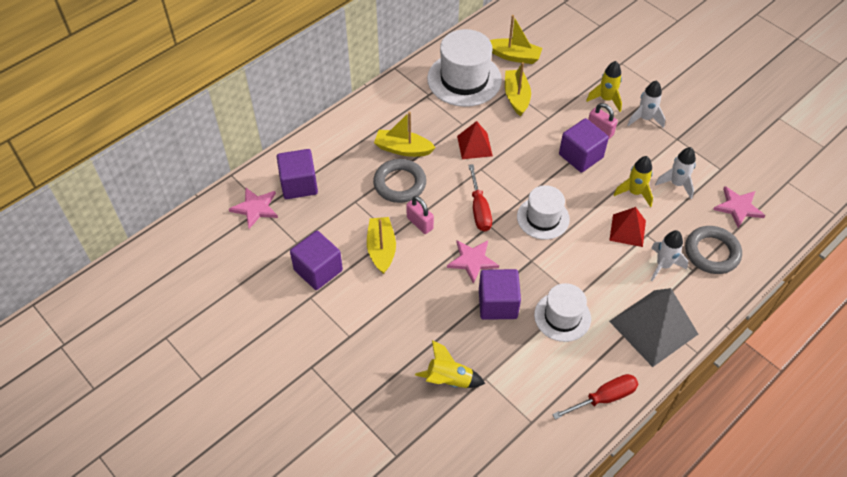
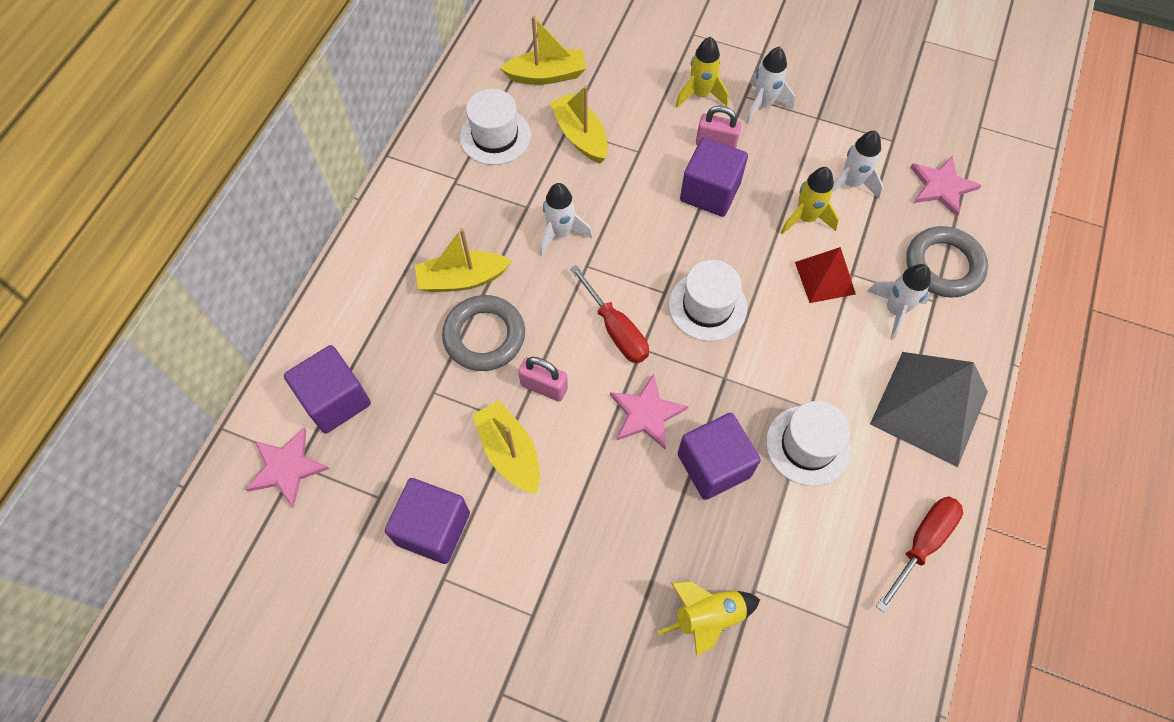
camera: 25 degrees left, 10 degrees up
white hat [427,29,502,107] -> white hat [460,89,531,165], size x0.63
red pyramid [457,121,493,159] -> white rocket [540,183,593,256]

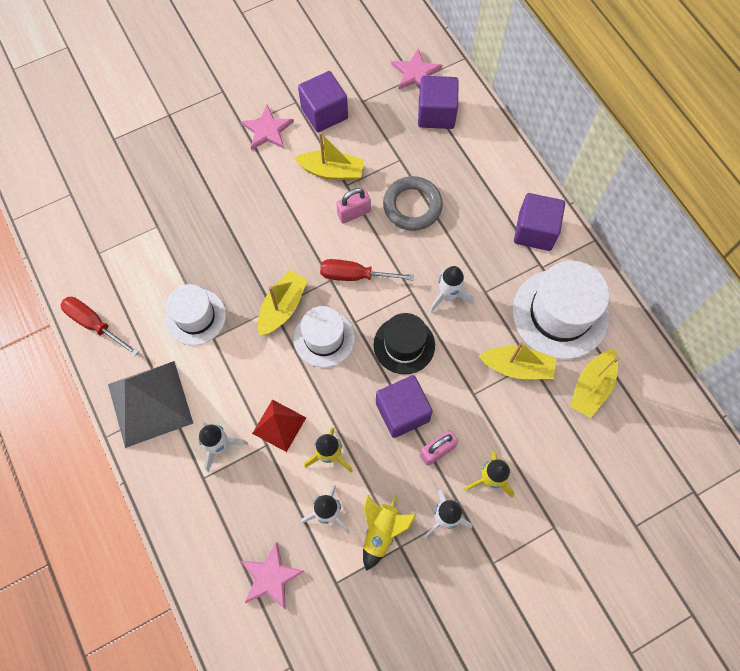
camera: 130 degrees right, 5 degrees up
yellow boat [415,228,511,292] -> yellow boat moved to [258,270,308,336]
white hat [460,89,531,165] -> white hat [512,261,610,359], size x1.59
pink star [610,374,688,449] -> pink star moved to [241,105,294,150]
yellow rocket [657,581,760,656] -> yellow rocket moved to [363,494,416,571]
purple cube [678,413,761,500] -> purple cube moved to [514,193,565,251]
red screwdriver [876,496,963,613] -> red screwdriver turned 135 degrees clockwise [61,297,139,356]
grey ring [906,226,988,297] -> none
none -> black hat [374,313,435,374]

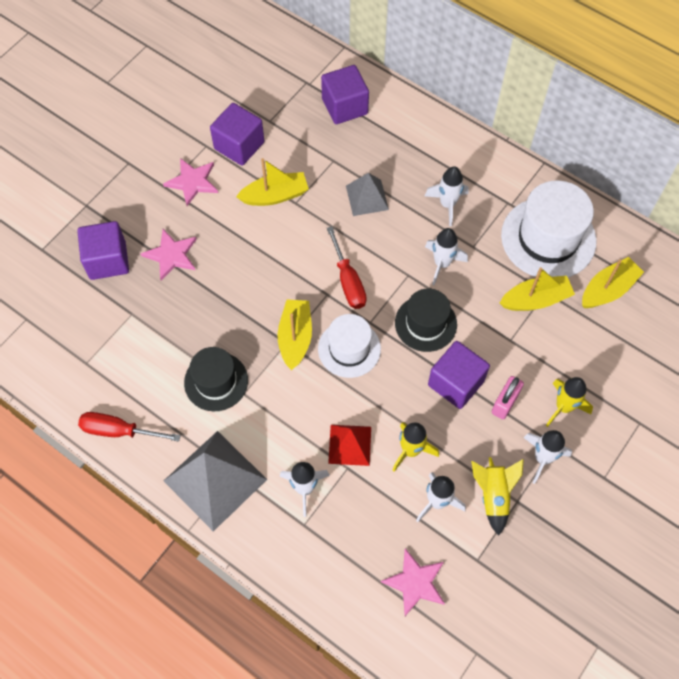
camera: 25 degrees left, 5 degrees down
white hat [165,284,226,345] -> black hat [184,347,248,411]
red screwdriver [320,259,414,281] -> red screwdriver turned 90 degrees counterclockwise [327,226,367,309]
pink padlock [336,188,371,223] -> none
grey ring [383,176,443,231] -> grey pyramid [346,173,389,216]
pink star [391,49,442,89] -> pink star moved to [141,229,197,281]
purple cube [514,193,565,251] -> purple cube moved to [77,221,129,280]
yellow boat [570,349,619,418] -> yellow boat turned 135 degrees counterclockwise [582,257,644,308]
none -> white rocket [425,166,469,226]

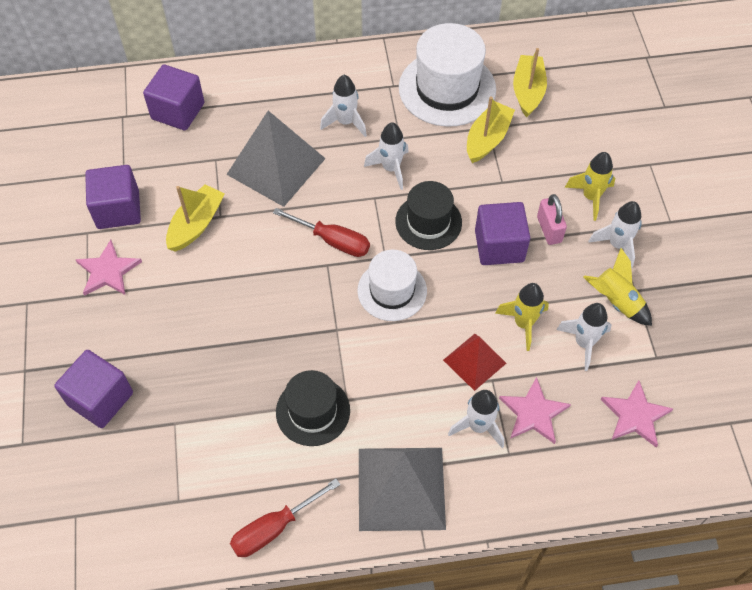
camera: 45 degrees left, 5 degrees down
pink star [141,229,197,281] -> pink star moved to [499,377,571,444]
yellow boat [278,300,312,370] -> none
grey pyramid [346,173,389,216] -> grey pyramid [226,111,326,207], size x1.77

